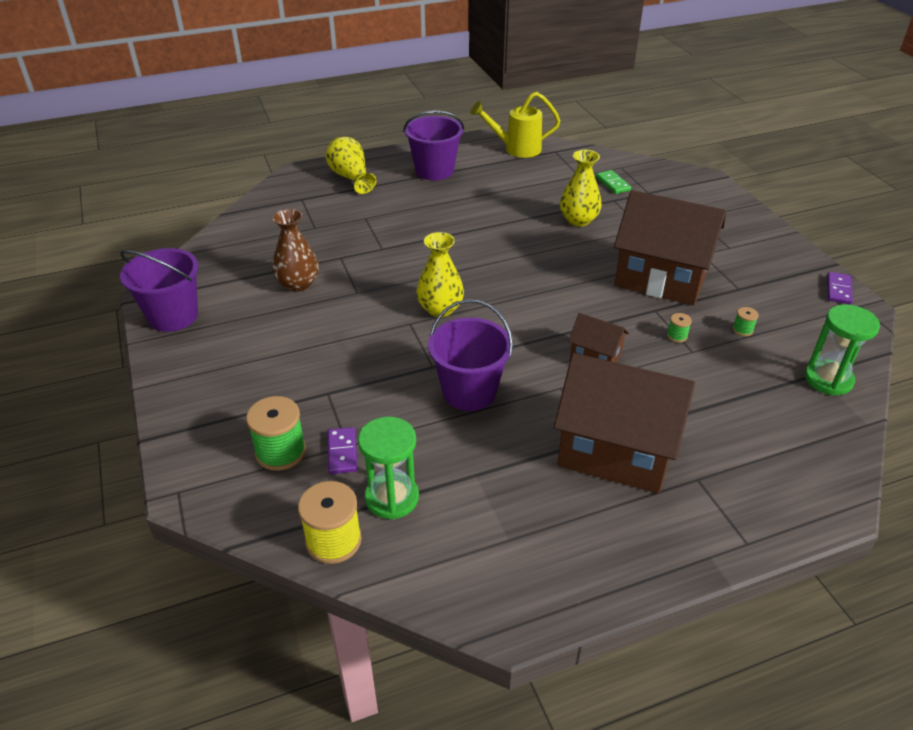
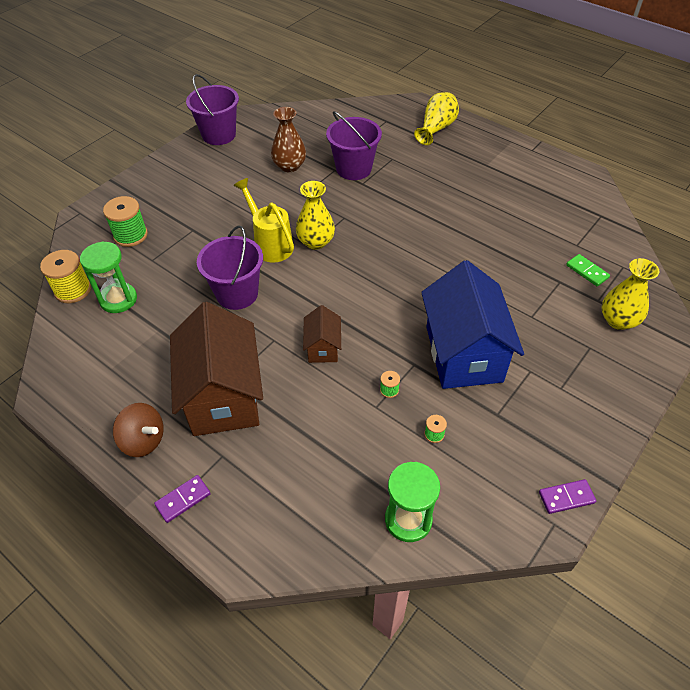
camera: 60 degrees right, 10 degrees up
purple domino [328,427,357,474] -> purple domino moved to [154,475,211,523]
purple bucket [403,111,464,180] -> purple bucket moved to [326,111,382,180]
yellow watering can [470,92,560,158] -> yellow watering can moved to [233,178,294,263]
yellow vase [560,150,602,227] -> yellow vase moved to [601,258,659,330]
green domino [596,170,631,194] -> green domino turned 75 degrees counterclockwise [566,254,610,286]
brown house [614,190,726,306] -> blue house [421,260,524,389]
none -> brown spinning top [113,403,164,457]

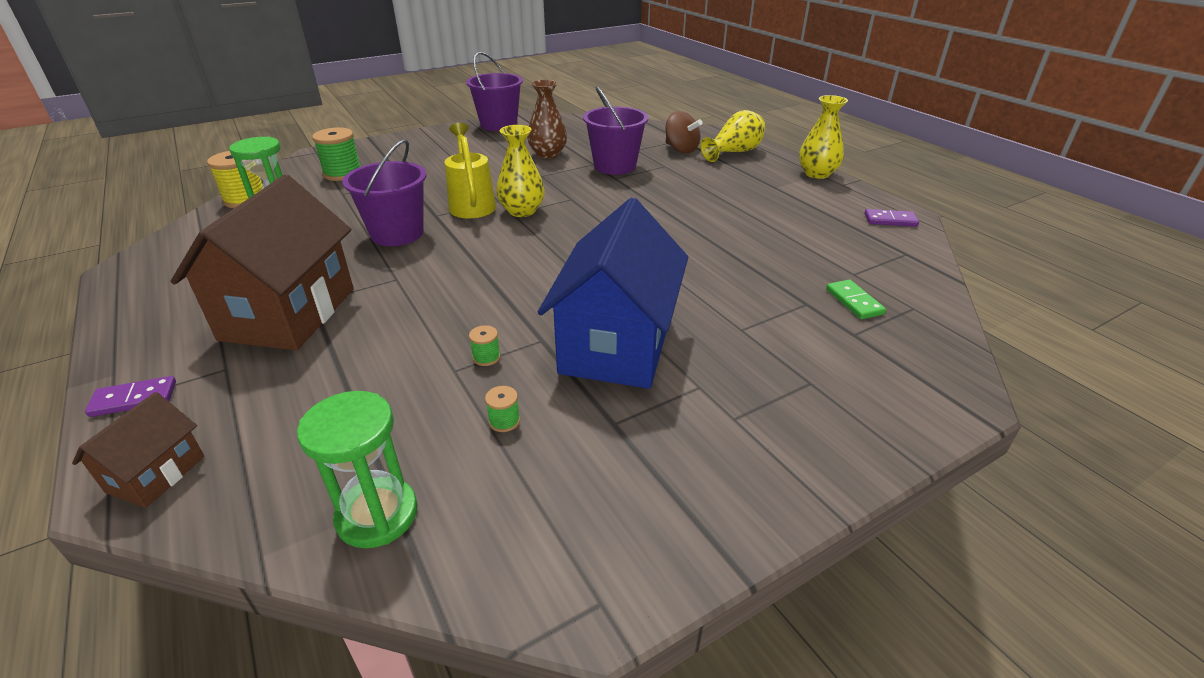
camera: 20 degrees right, 15 degrees down
brown spinning top [113,403,164,457] -> brown spinning top moved to [665,111,702,153]
brown house [303,305,341,363] -> brown house moved to [72,392,205,508]
purple domino [539,479,596,514] -> purple domino moved to [864,209,919,227]
yellow vase [601,258,659,330] -> yellow vase moved to [799,95,848,179]

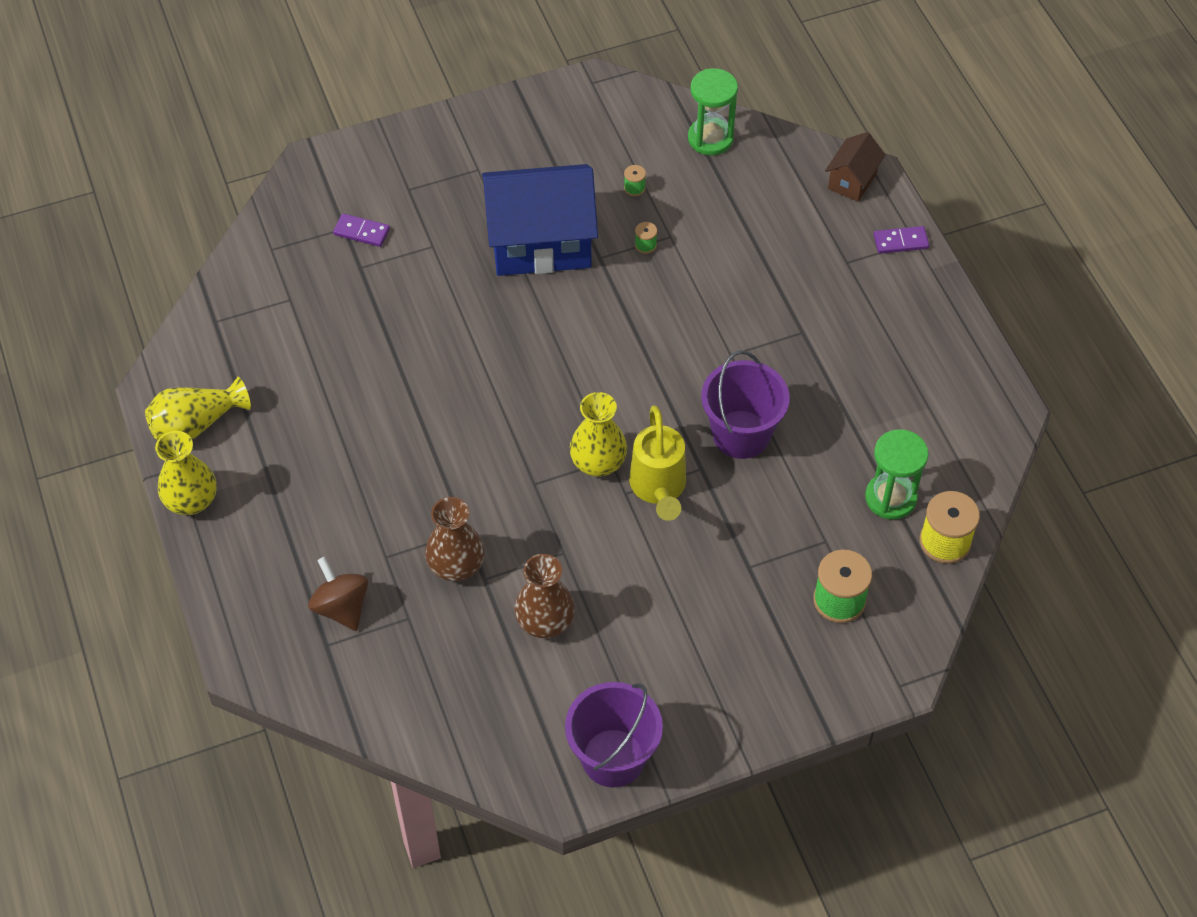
camera: 170 degrees left, 20 degrees up
brown house [171,175,354,351] -> none
blue house [538,198,688,389] -> blue house turned 60 degrees clockwise [482,164,598,276]
purple bucket [583,86,648,175] -> brown vase [425,497,485,581]
yellow vase [700,110,765,162] -> yellow vase moved to [145,377,251,440]
green domino [826,280,886,319] -> none
purple domino [864,209,919,227] -> purple domino moved to [333,213,390,247]

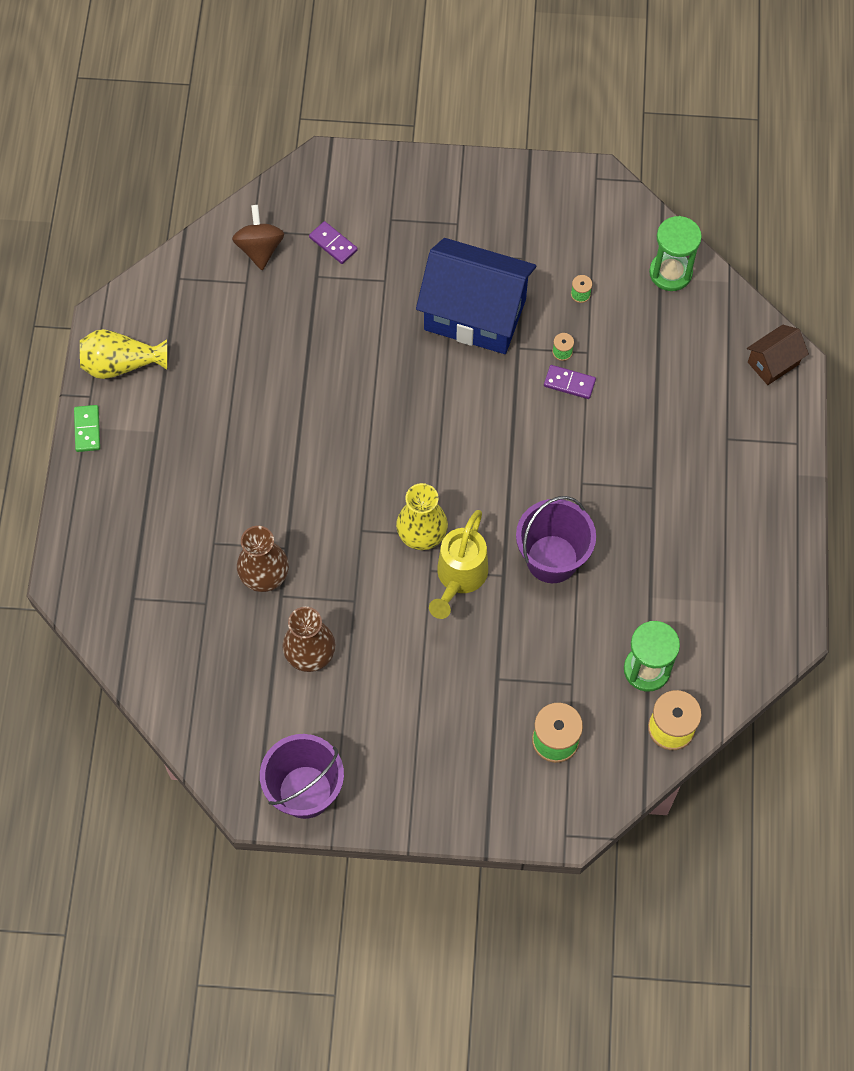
camera: 25 degrees right, 10 degrees up
yellow vase [155,431,217,515] -> green domino [74,405,100,452]
brown spinning top [308,557,368,631] -> brown spinning top moved to [232,205,284,270]
purple domino [874,226,929,254] -> purple domino moved to [544,365,596,399]

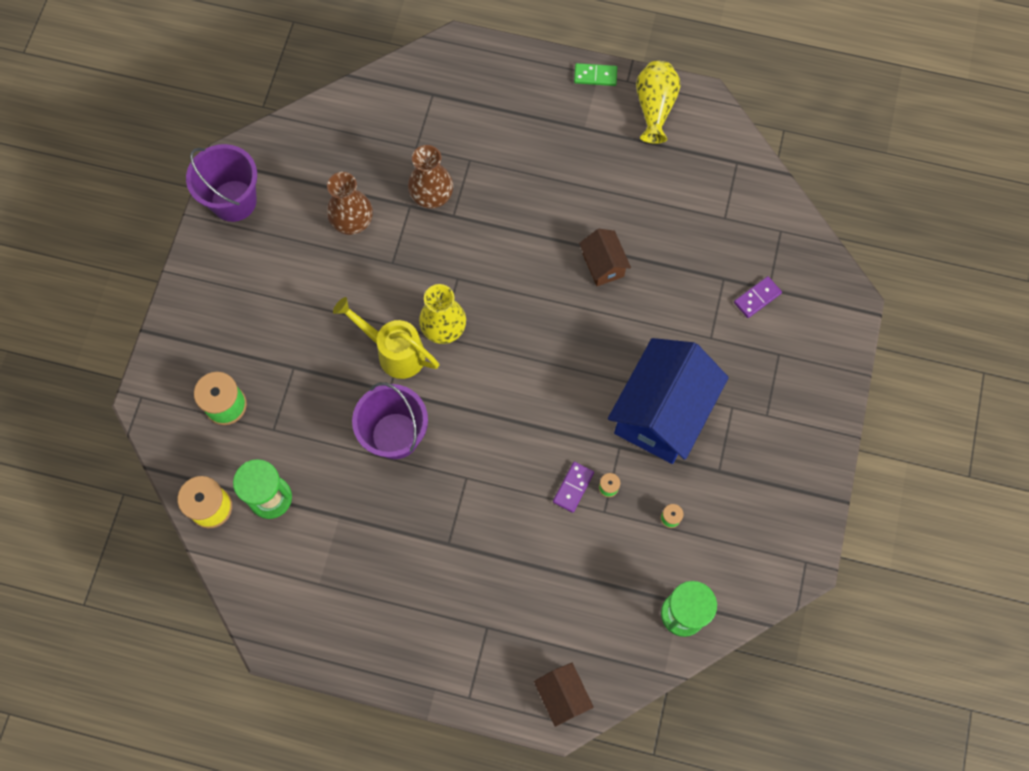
camera: 100 degrees right, 5 degrees up
brown spinning top [232,205,284,270] -> none
none -> brown house [579,229,631,286]

